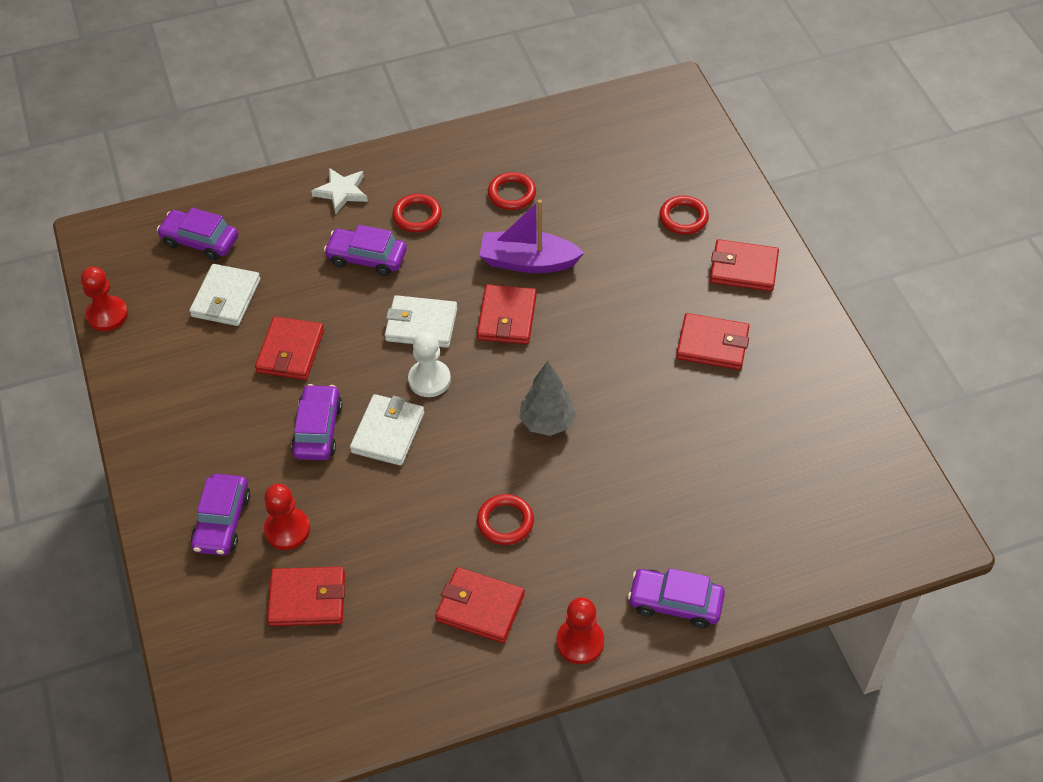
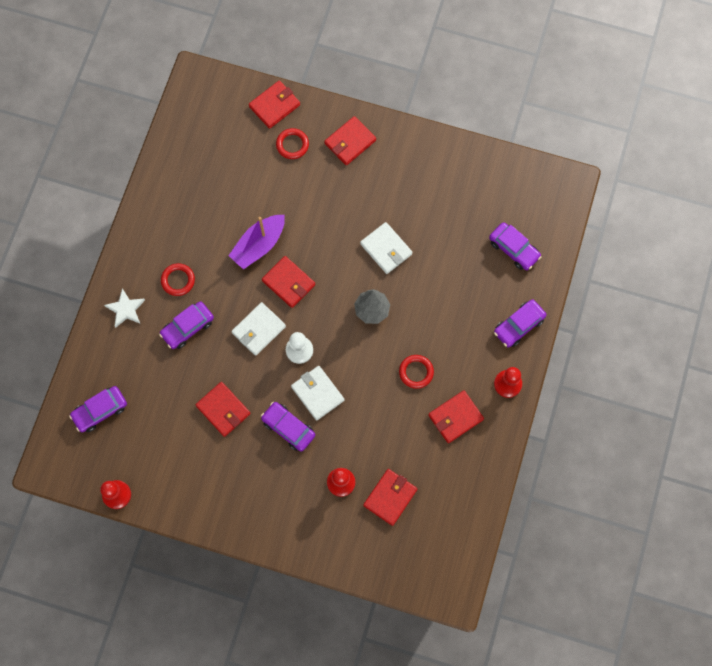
camera: 55 degrees left, 20 degrees up
white wallet [189,264,261,326] -> white wallet moved to [360,222,413,274]
purple car [191,474,250,555] -> purple car moved to [489,222,541,270]
red ring [488,172,536,210] -> none
red wallet [676,313,749,370] -> red wallet moved to [249,80,300,129]

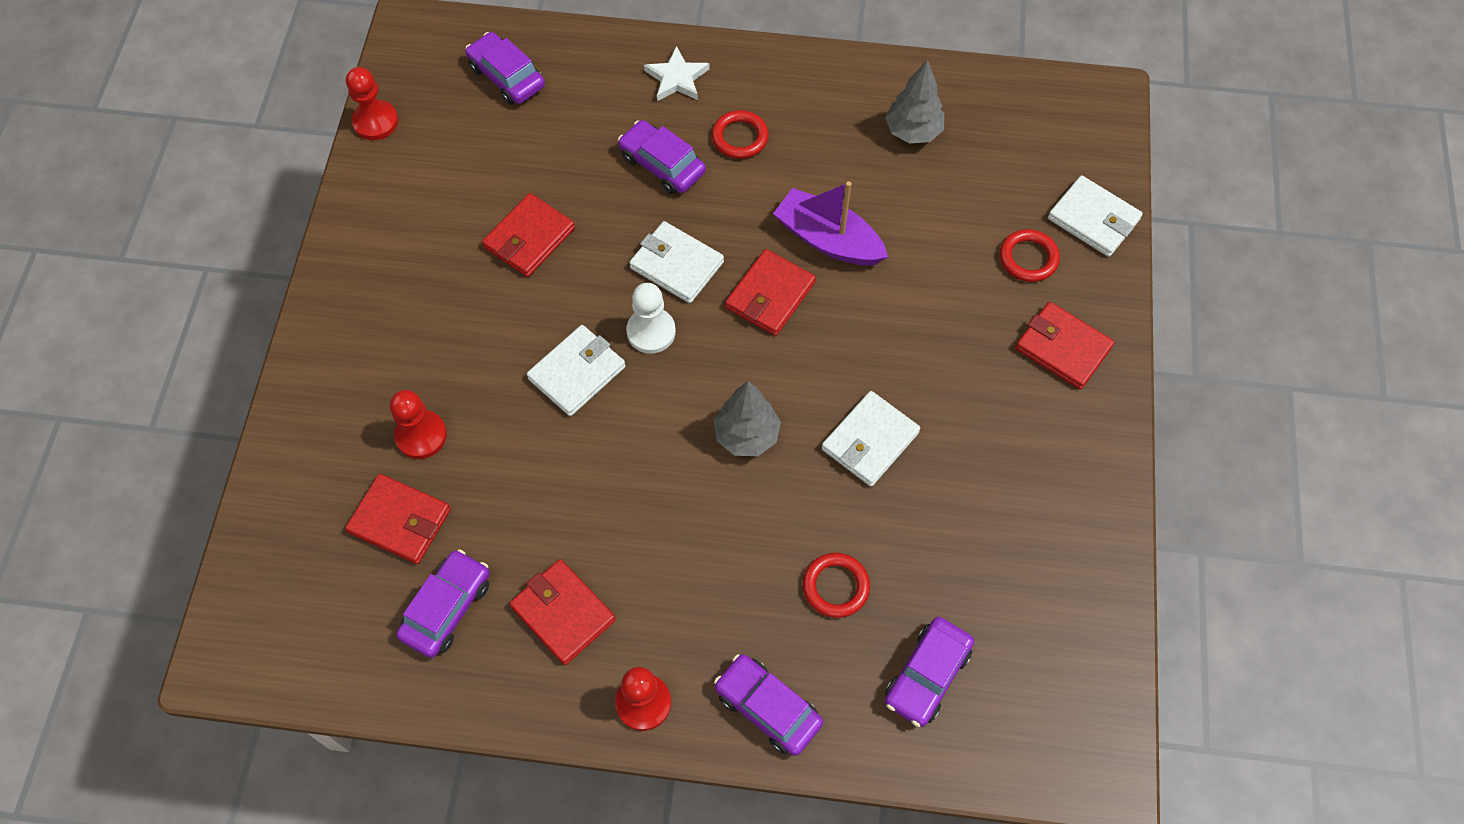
camera: 80 degrees right, 10 degrees down
red wallet [249,80,300,129] -> white wallet [1048,175,1143,257]
purple car [261,402,315,452] -> purple car moved to [396,549,490,658]
red ring [399,355,434,389] -> red ring moved to [803,553,870,618]
none -> grey tree [885,59,944,144]

